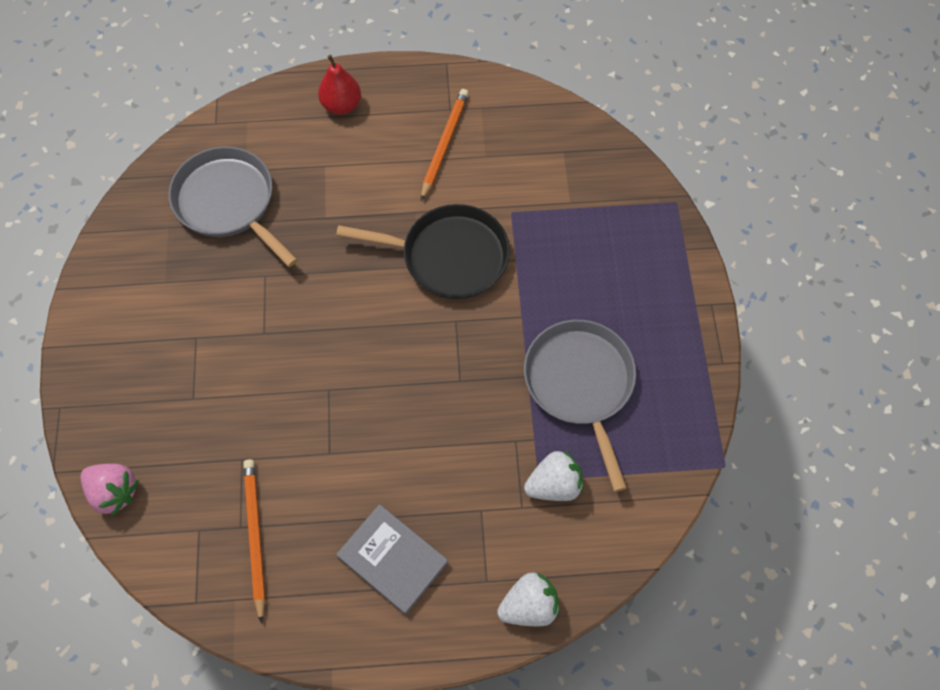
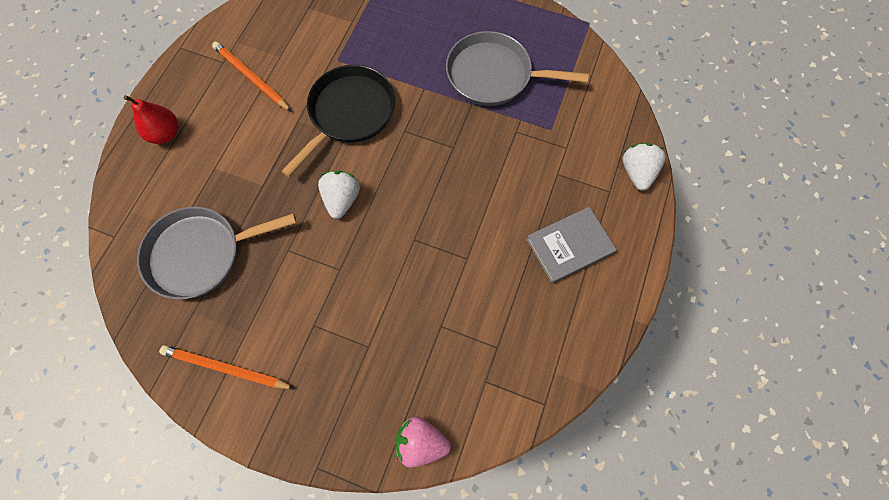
camera: 65 degrees left, 5 degrees up
pink strawberry [80,464,139,516] -> pink strawberry turned 135 degrees counterclockwise [395,416,451,468]
orange pencil [243,459,265,624] -> orange pencil moved to [159,345,295,389]
white strawberry [524,450,583,501] -> white strawberry moved to [318,171,360,219]

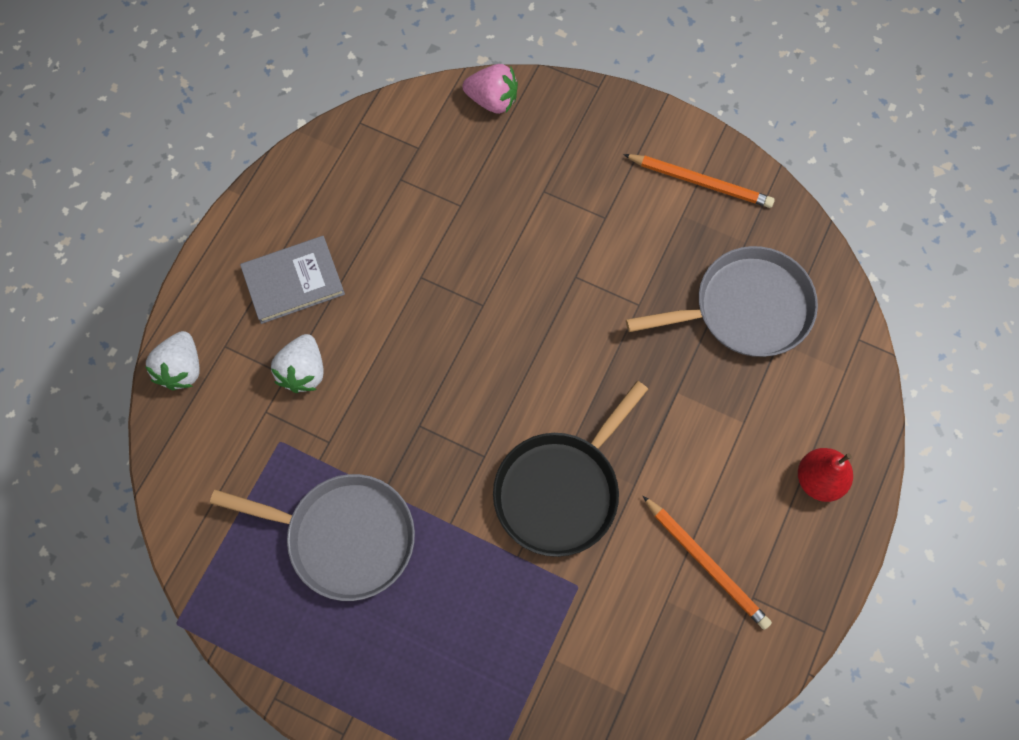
camera: 175 degrees left, 0 degrees up
white strawberry [318,171,360,219] -> white strawberry moved to [271,334,324,393]

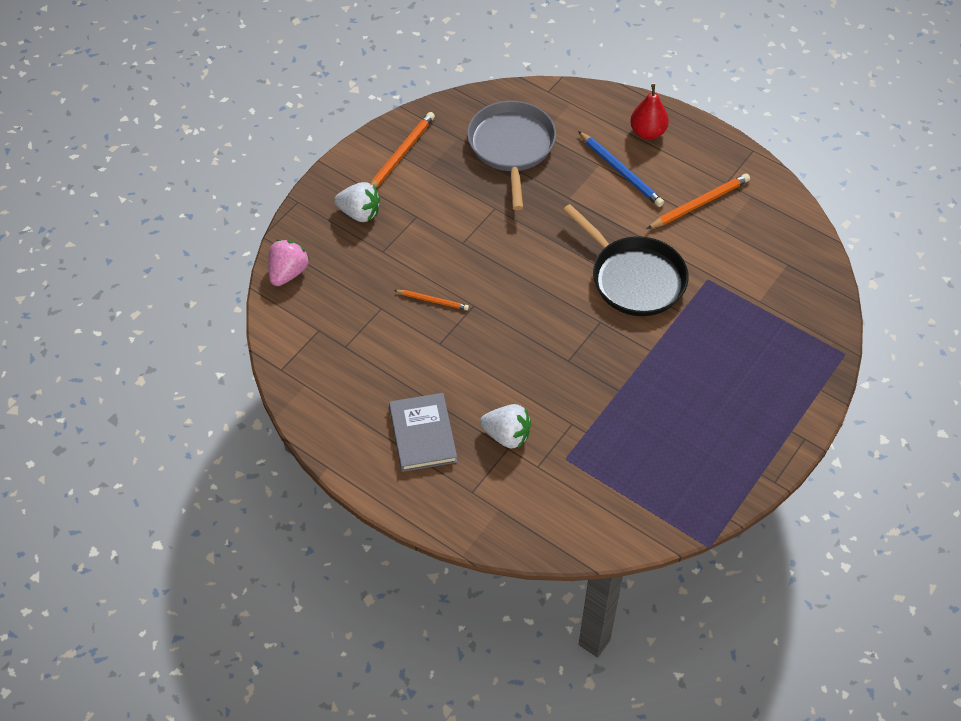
camera: 80 degrees left, 15 degrees down
white strawberry [145,331,200,390] -> white strawberry moved to [334,182,380,222]
grey pan [210,474,415,601] -> none
none -> orange pencil [394,290,469,310]
none -> blue pencil [578,131,664,207]

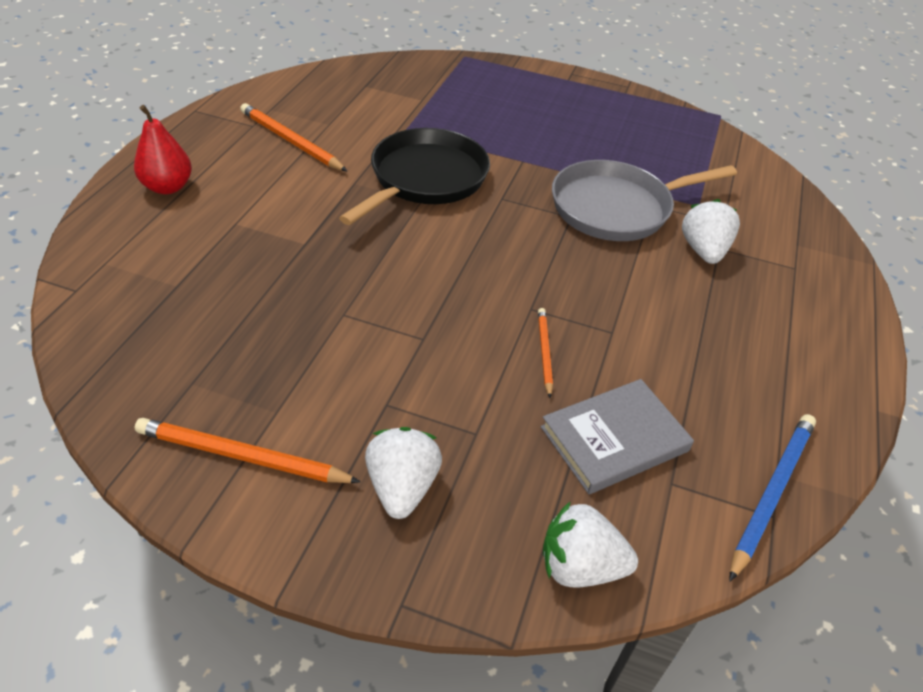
camera: 110 degrees left, 10 degrees down
pink strawberry [268,239,309,286] -> white strawberry [543,501,638,588]
grey book [389,393,457,472] -> grey book moved to [541,379,694,494]
grey pan [467,101,556,210] -> grey pan moved to [552,160,737,241]
blue pencil [578,131,664,207] -> blue pencil moved to [729,414,816,582]

